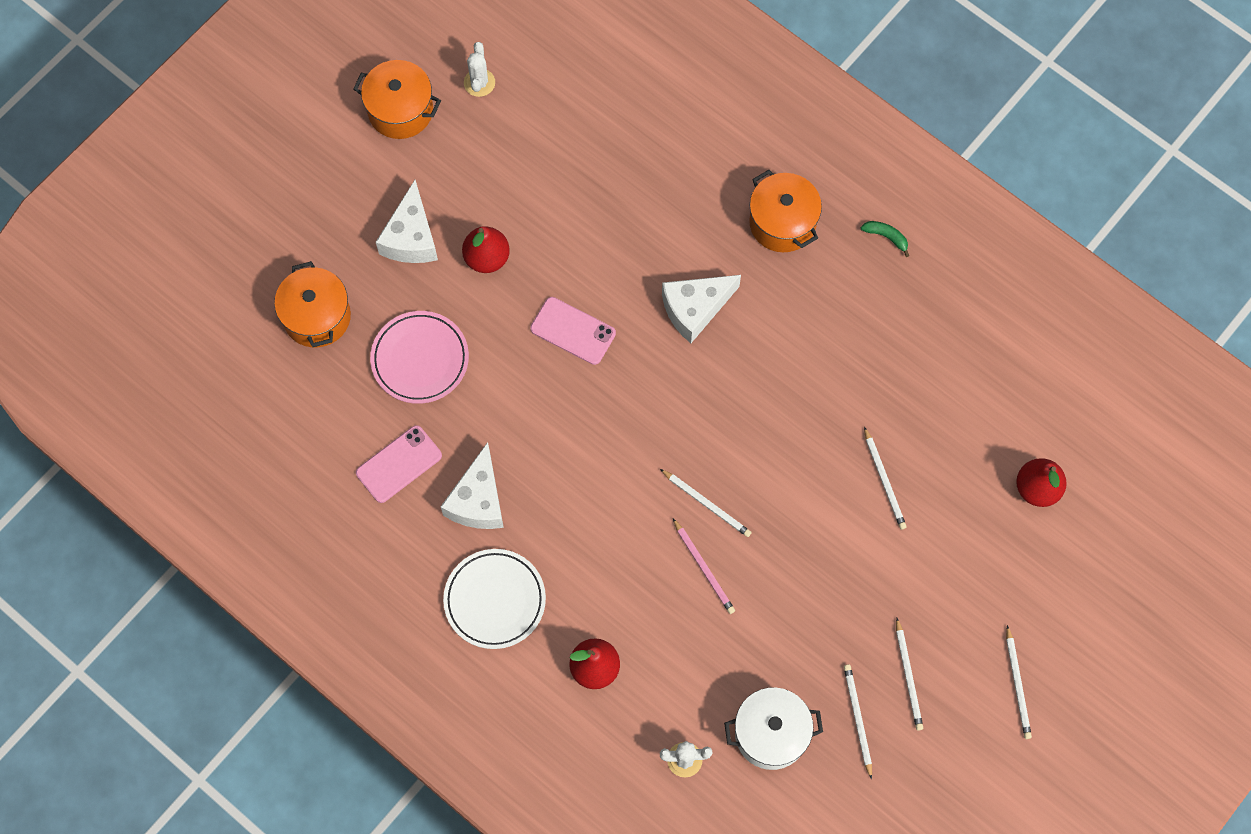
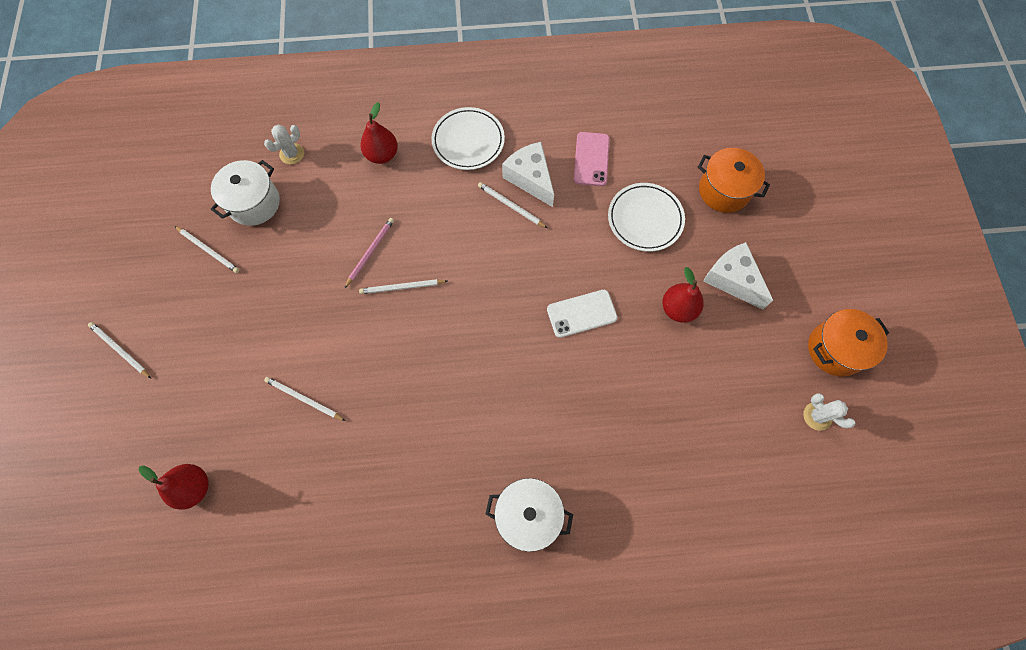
camera: 135 degrees right, 0 degrees up
pink plate [370,311,469,404] -> white plate [608,183,685,252]
pink phone [530,297,616,365] -> white phone [547,290,617,338]
white cheese [662,275,741,343] -> none
pink pencil [673,518,735,614] -> pink pencil turned 105 degrees clockwise [344,218,394,289]
orange pot [749,170,822,252] -> white pot [485,478,573,552]
green banana [861,221,910,257] -> none
white pencil [896,618,923,731] -> white pencil moved to [478,182,547,228]

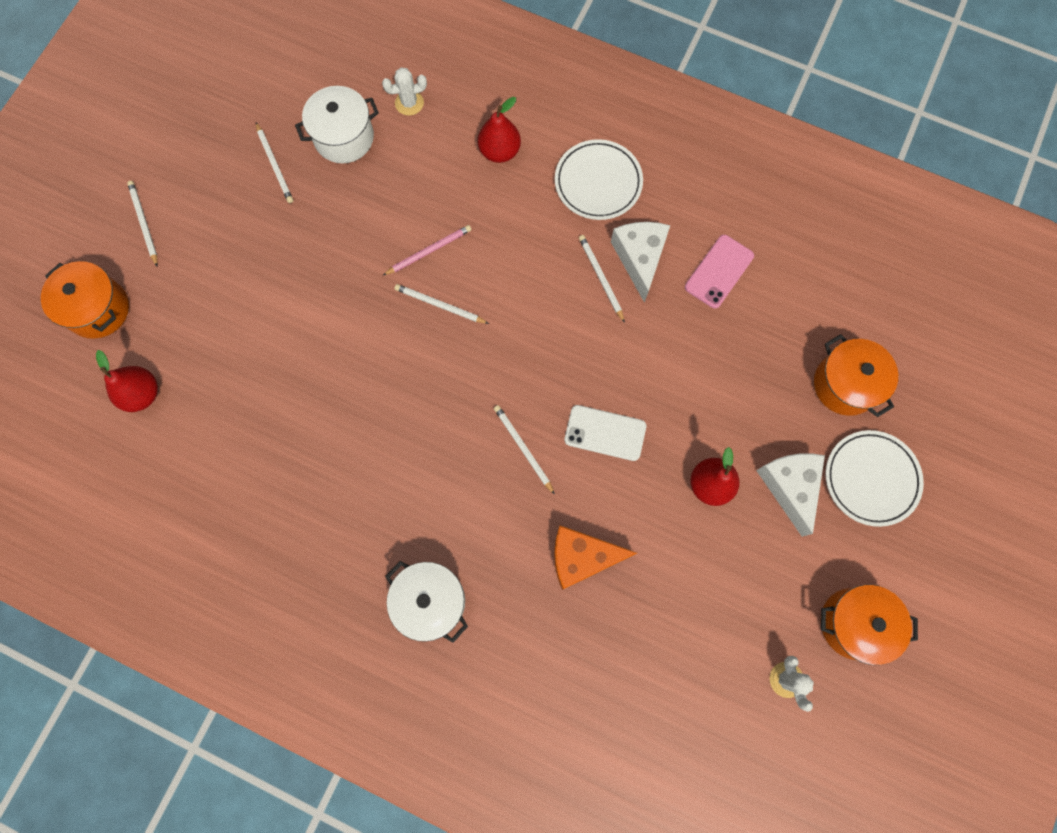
camera: 30 degrees right, 5 degrees up
white pencil [264,377,346,421] -> white pencil moved to [494,405,555,495]
white plate [608,183,685,252] -> white plate moved to [825,430,924,527]
none -> orange pot [41,261,129,339]
none -> orange cheese [554,526,637,590]

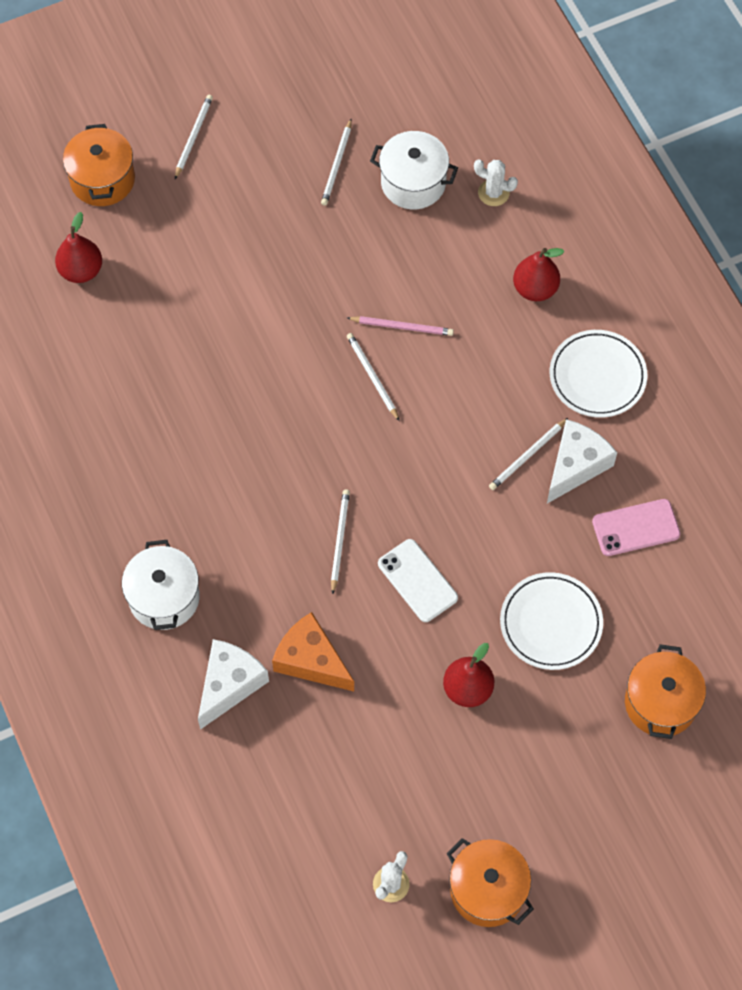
camera: 40 degrees right, 10 degrees down
white pencil [579,235,625,323] -> white pencil turned 150 degrees counterclockwise [489,418,568,490]
white cheese [756,453,825,537] -> white cheese moved to [198,639,269,730]
white plate [825,430,924,527] -> white plate moved to [500,572,603,670]

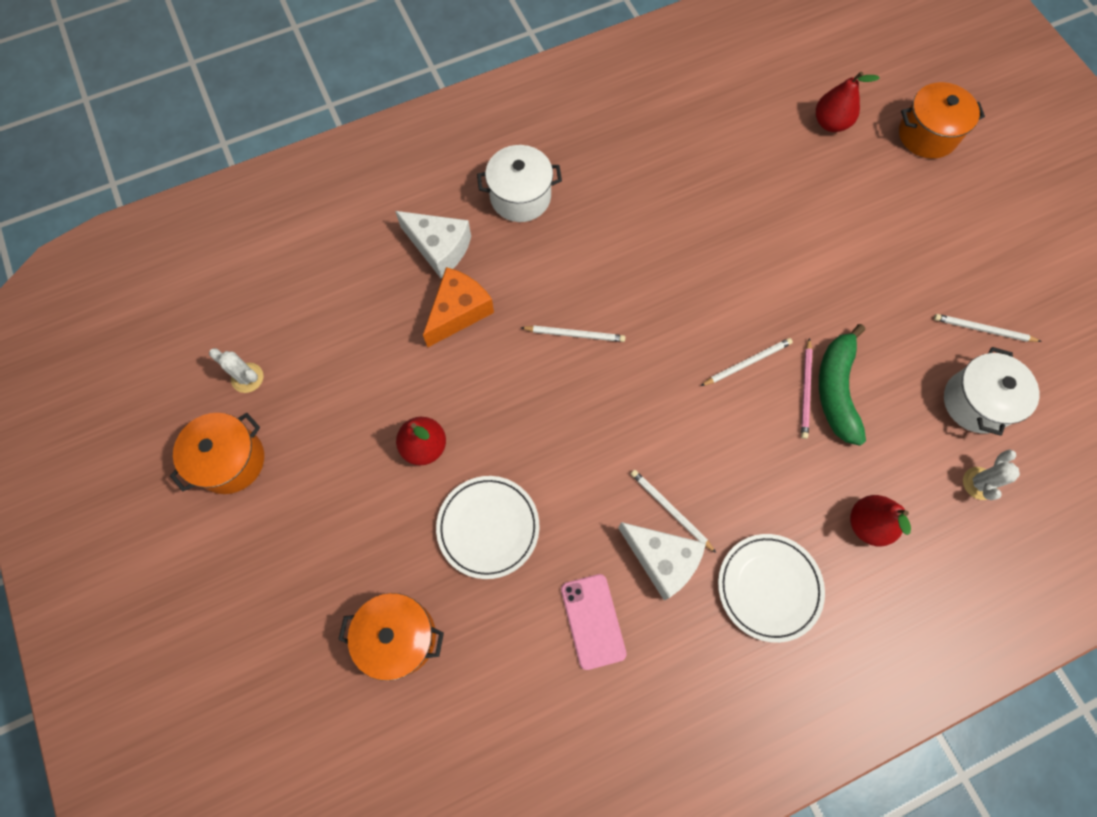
camera: 90 degrees right, 5 degrees up
white pencil [175,95,213,179] -> none
white phone [378,539,458,622] -> none
none -> green banana [819,324,866,446]

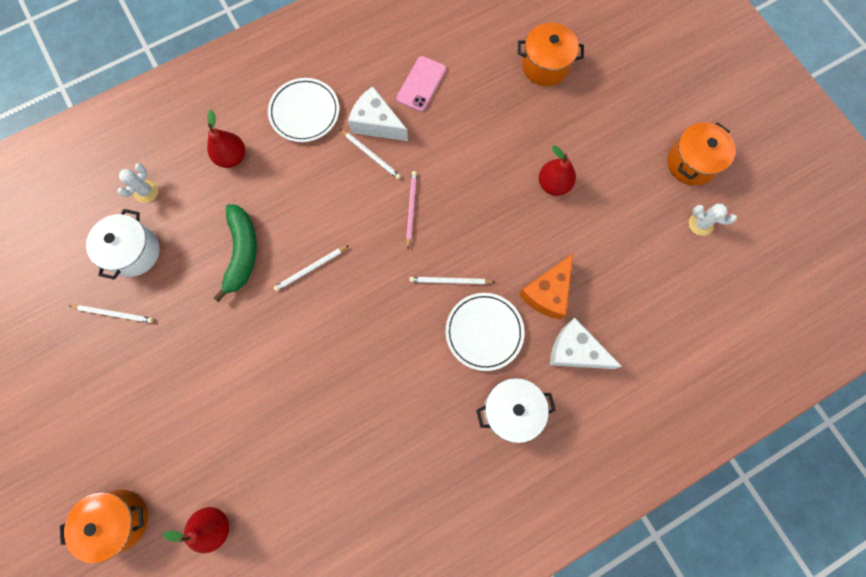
camera: 175 degrees right, 5 degrees up
white plate [436,476,539,579] -> white plate moved to [446,293,524,371]
pink phone [561,574,627,670] -> pink phone turned 45 degrees clockwise [396,56,446,112]
pink pencil [801,338,812,439] -> pink pencil moved to [406,171,417,249]

